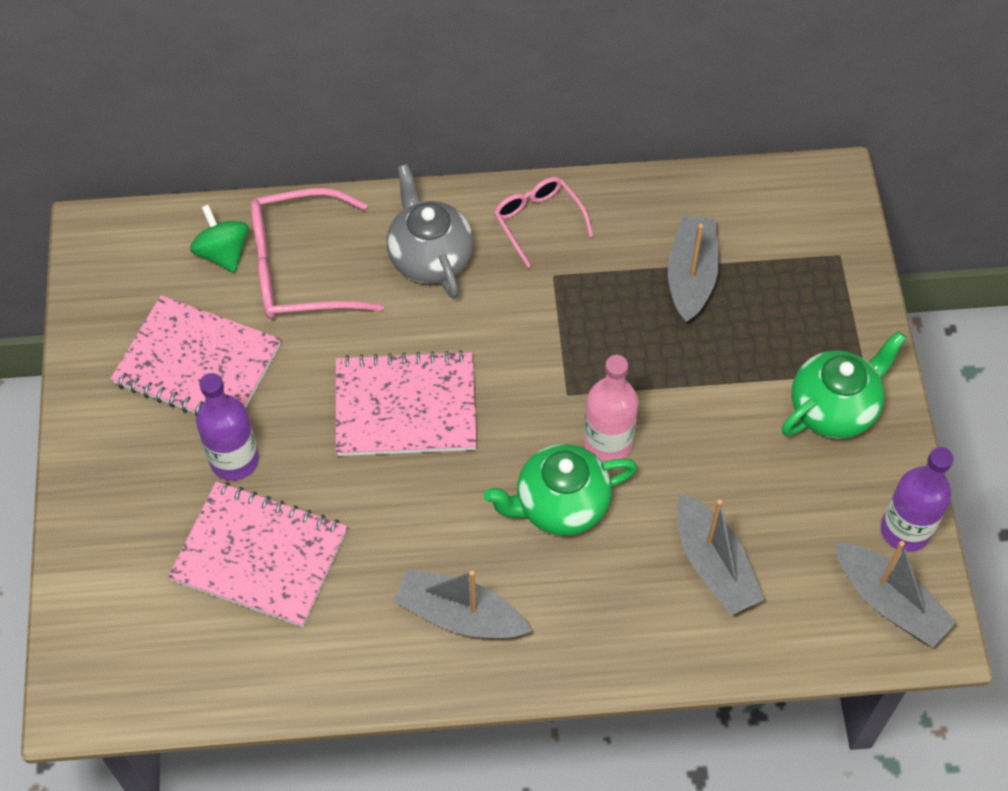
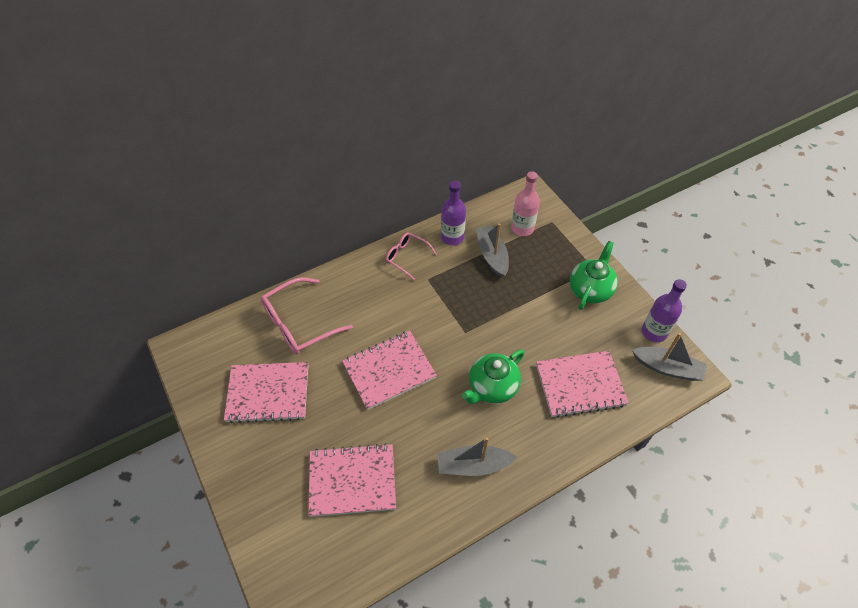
camera: 25 degrees left, 5 degrees down
green spinning top [190,205,249,273] -> none
purple bottle [196,373,259,481] -> purple bottle moved to [441,181,466,245]
grey teapot [387,164,474,298] -> none
pink bottle [583,355,638,462] -> pink bottle moved to [511,171,540,236]
grey boat [676,493,765,615] -> pink notebook [536,351,629,418]

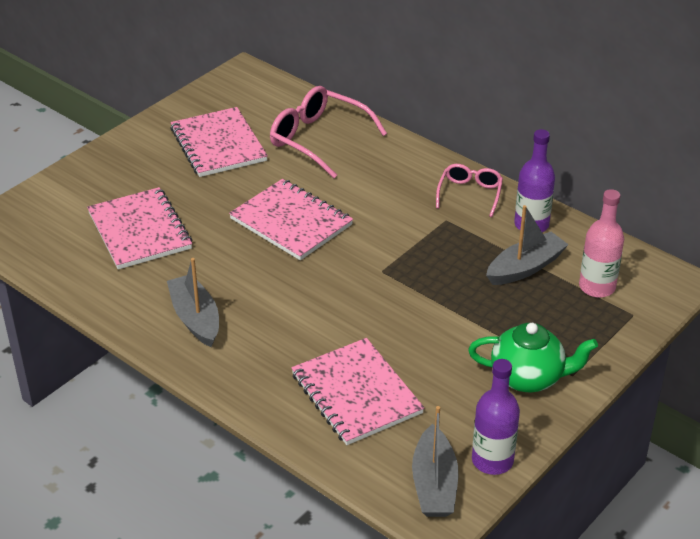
camera: 70 degrees right, 15 degrees down
green teapot [462,349,525,404] -> none

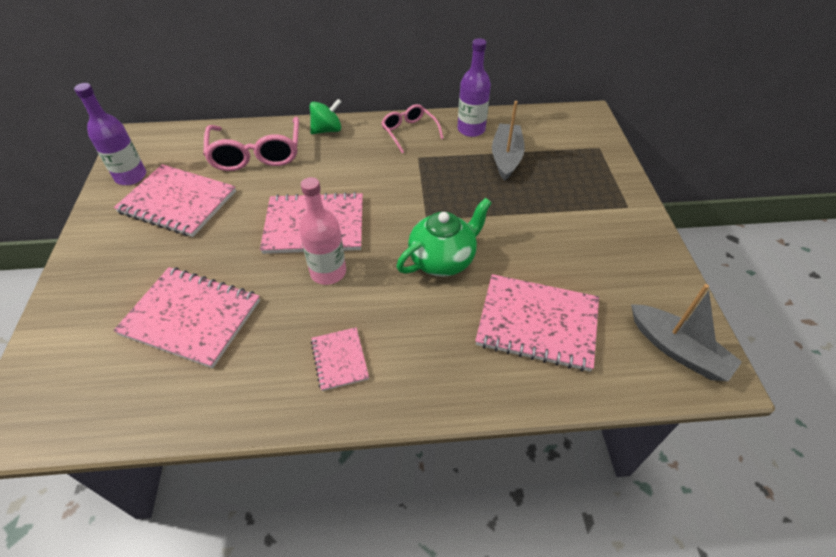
camera: 45 degrees left, 10 degrees up
grey boat [167,258,219,347] -> pink notebook [311,327,369,391]
pink glasses [270,86,387,178] -> pink glasses turned 90 degrees counterclockwise [203,117,299,171]
green teapot [468,323,598,392] -> green teapot moved to [397,198,492,277]
purple bottle [472,359,520,475] -> purple bottle moved to [74,83,146,185]
pink bottle [579,189,624,298] -> pink bottle moved to [299,177,346,285]
none -> green spinning top [310,99,341,134]

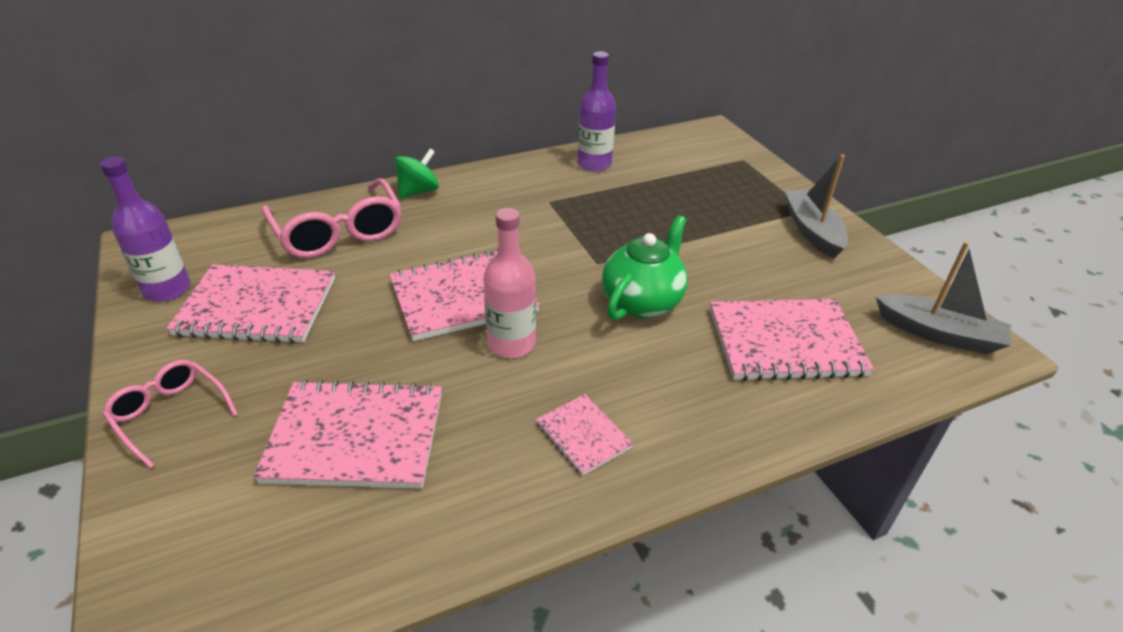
camera: 20 degrees left, 10 degrees down
pink glasses [381,104,444,153] -> pink glasses moved to [102,360,238,468]
grey boat [492,101,525,181] -> grey boat moved to [784,155,848,259]

